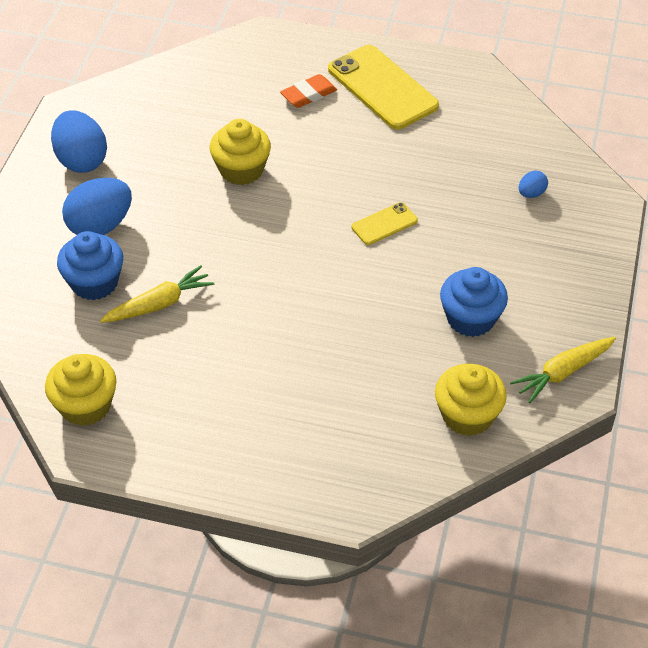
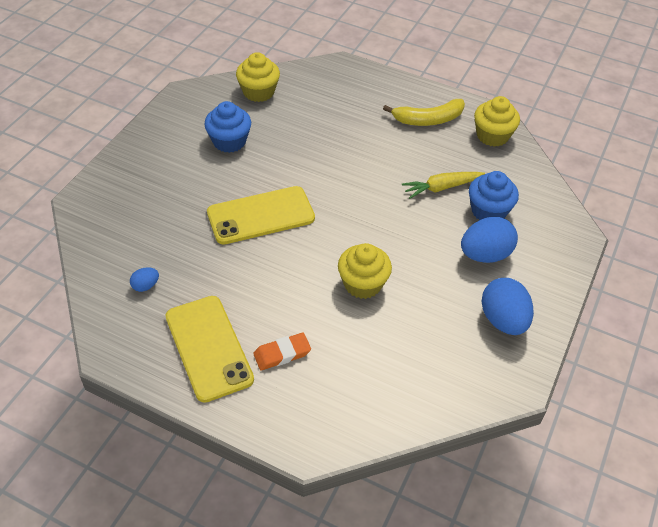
camera: 170 degrees left, 0 degrees up
yellow phone [352,202,418,245] -> yellow phone [207,186,315,245], size x2.03
yellow carrot [510,337,616,403] -> none
blue egg [519,171,548,198] -> blue egg moved to [130,267,159,292]
none -> yellow banana [383,99,465,126]

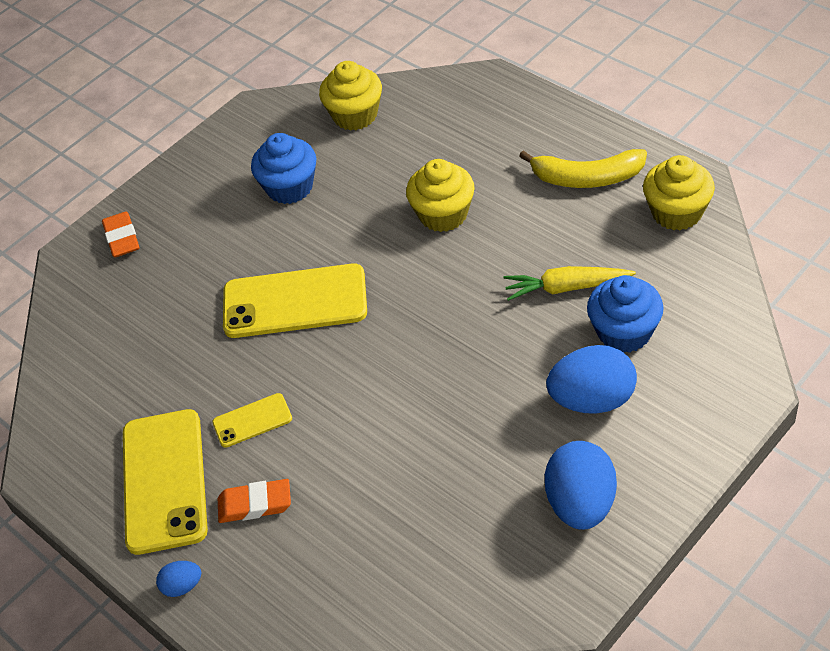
camera: 25 degrees right, 0 degrees up
blue egg [130,267,159,292] -> blue egg moved to [156,561,201,597]
yellow cupcake [338,243,392,299] -> yellow cupcake moved to [406,159,475,232]
none -> orange eraser [102,211,140,257]
none -> yellow phone [212,393,292,448]

